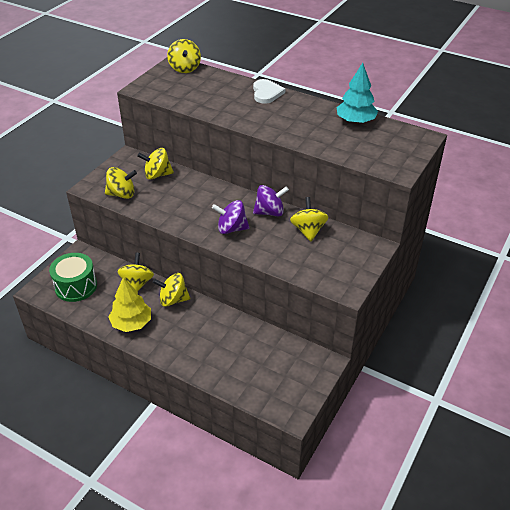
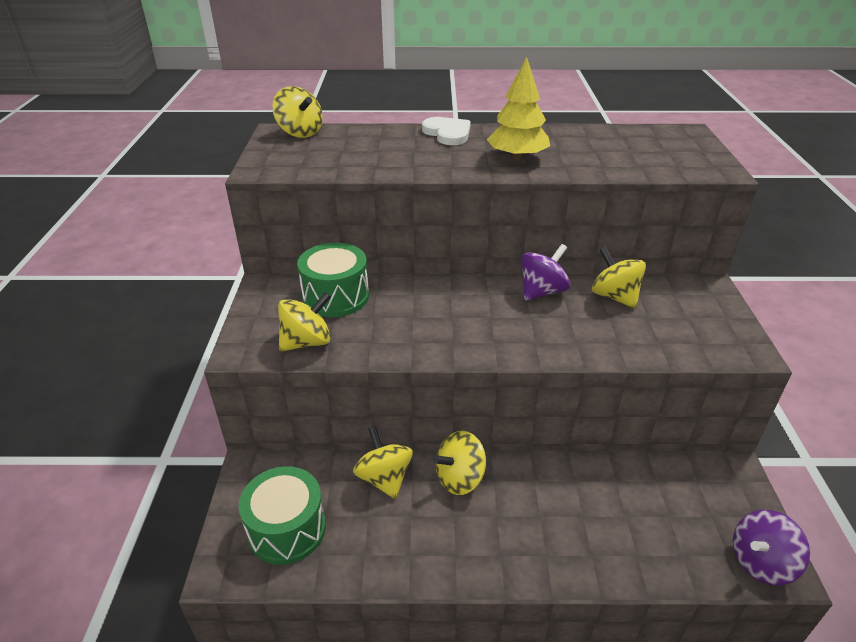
camera: 30 degrees left, 5 degrees down
yellow tree [109,277,151,332] -> yellow tree moved to [487,57,550,160]
yellow spinning top [137,148,174,180] -> green drum [297,243,369,317]
purple spinning top [212,200,250,234] -> purple spinning top moved to [733,510,810,586]
turquoise tree [336,63,378,124] -> none

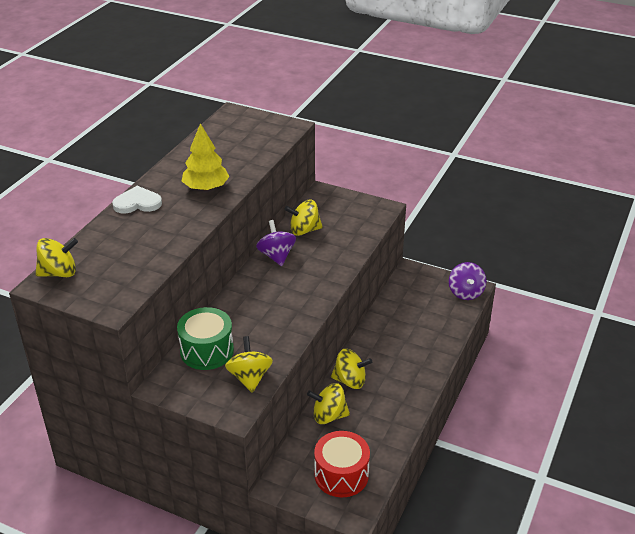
camera: 65 degrees left, 0 degrees up
green drum [238,466,326,565] -> red drum [314,431,370,497]
yellow spinning top [433,431,486,495] -> yellow spinning top turned 75 degrees counterclockwise [331,349,372,389]

